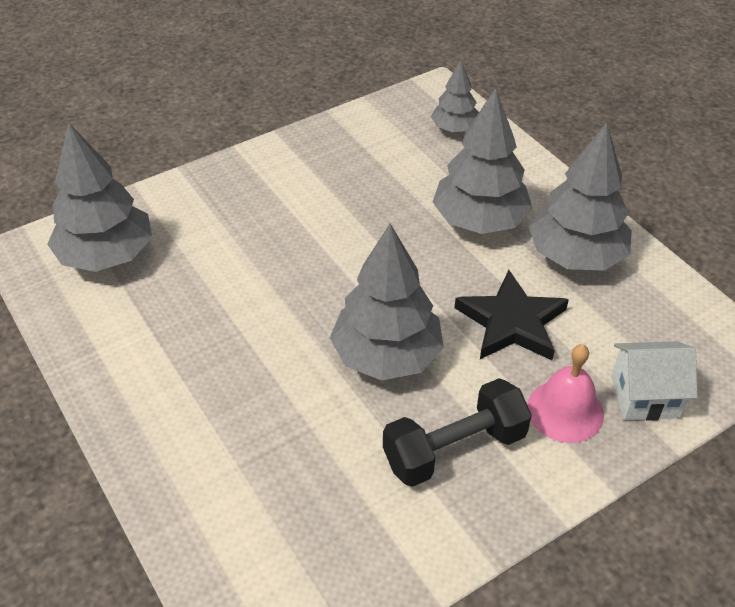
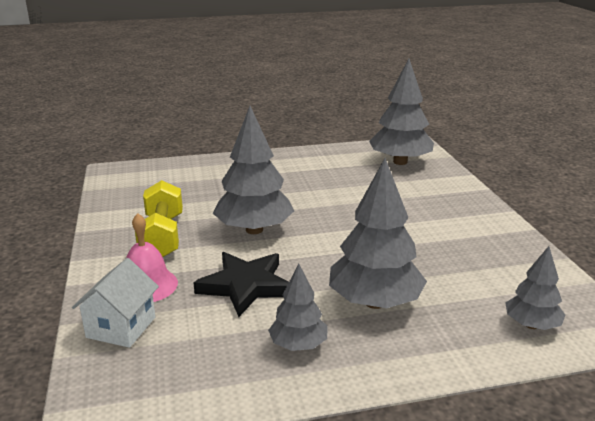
camera: 110 degrees right, 20 degrees down
black dumbbell [383,378,532,487] -> yellow dumbbell [135,180,183,257]
grey tree [529,123,632,271] -> grey tree [268,264,327,351], size x0.56

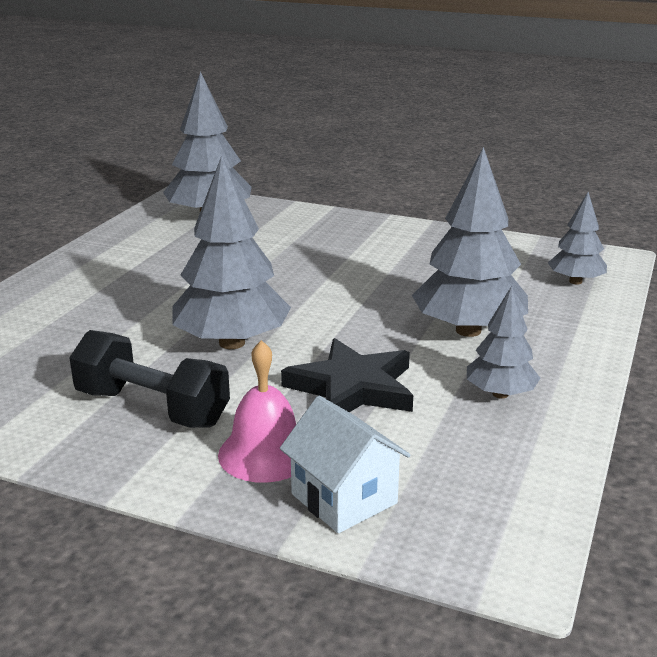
camera: 55 degrees left, 0 degrees up
yellow dumbbell [135,180,183,257] -> black dumbbell [69,330,230,428]

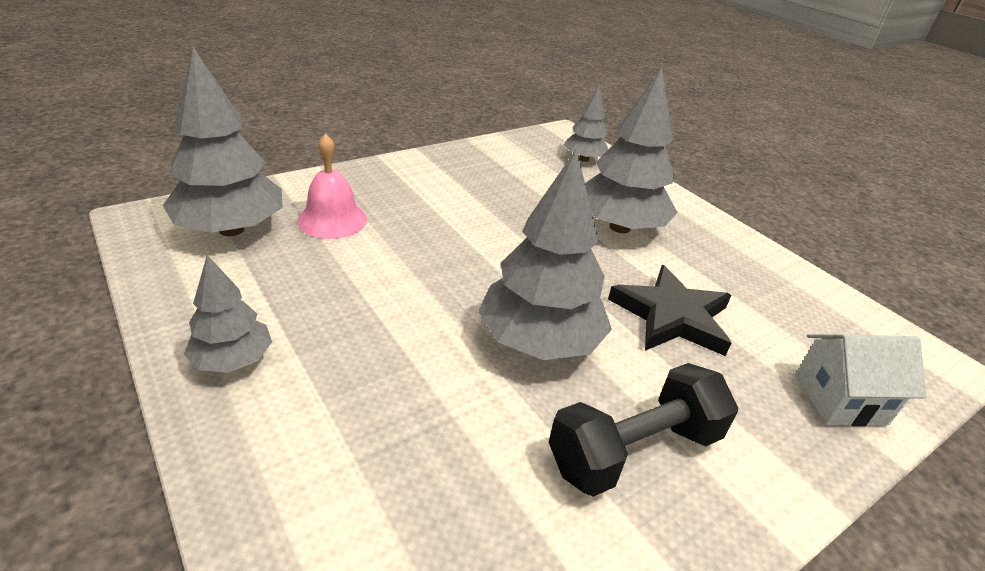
camera: 60 degrees left, 10 degrees up
pink bell [218,340,296,483] -> pink bell moved to [297,134,367,239]
grey tree [467,286,540,399] -> grey tree moved to [184,255,272,373]

